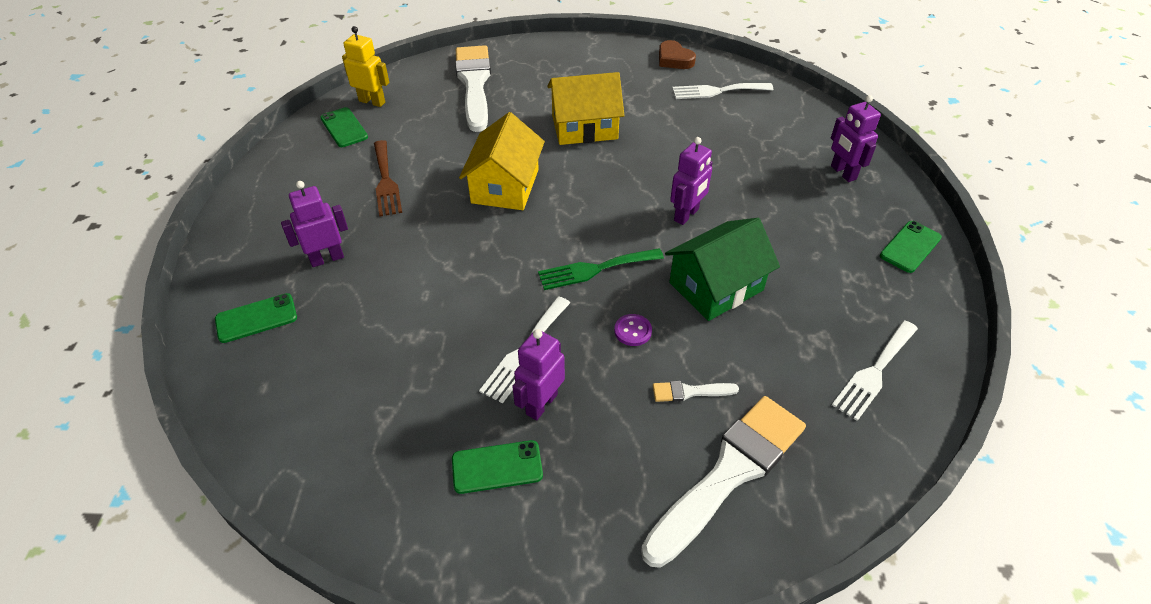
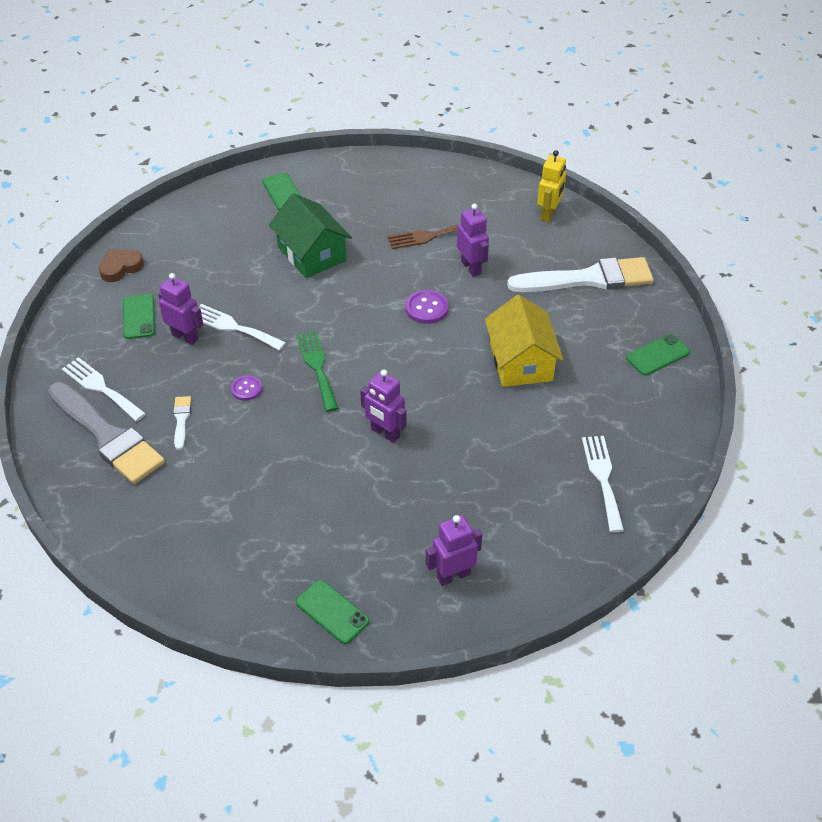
camera: 90 degrees right, 0 degrees up
purple robot [281,181,348,267] -> purple robot moved to [457,204,489,277]
green phone [320,107,368,147] -> green phone moved to [626,334,690,376]
yellow house [459,112,545,210] -> purple button [405,290,449,324]
white brush [641,396,806,568] -> grey brush [48,382,165,484]
brown heart [659,40,696,69] -> brown heart moved to [99,249,144,282]
green house [665,218,780,321] -> green house moved to [269,193,352,278]
white fork [832,320,918,421] -> white fork moved to [62,357,146,421]

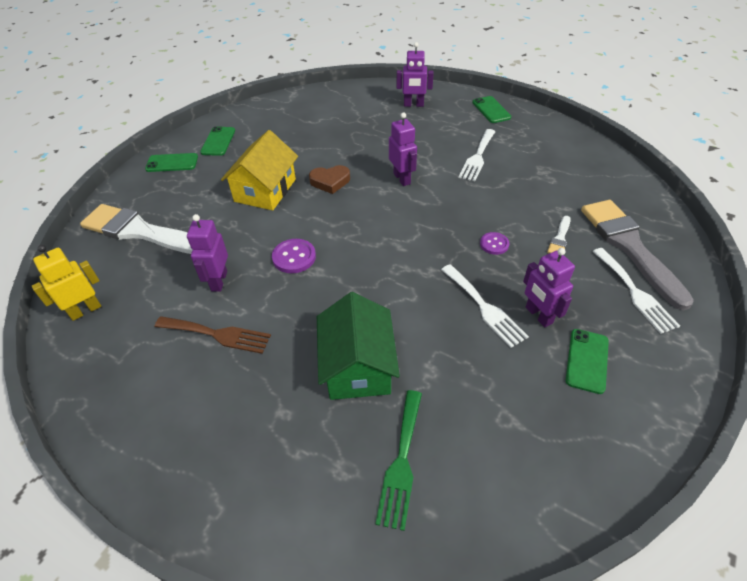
camera: 150 degrees left, 0 degrees up
brown heart [99,249,144,282] -> brown heart moved to [309,165,350,194]
green phone [262,173,301,210] -> green phone moved to [200,126,235,156]
green fork [296,331,339,412] -> green fork moved to [375,390,422,531]
white fork [582,436,624,532] -> white fork moved to [458,129,496,181]

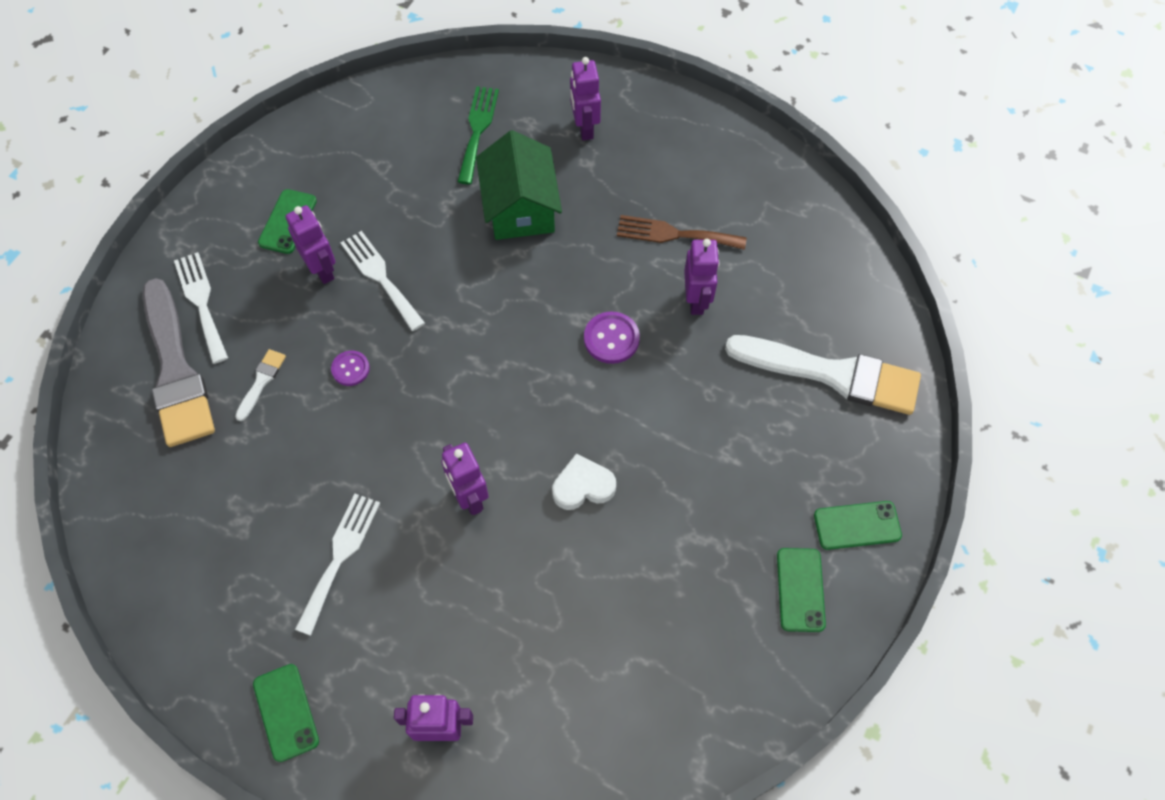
camera: 175 degrees right, 15 degrees up
yellow robot [32,245,101,321] -> none
yellow house [221,130,298,210] -> none
brown heart [309,165,350,194] -> white heart [552,454,616,510]
none -> purple robot [570,57,601,140]

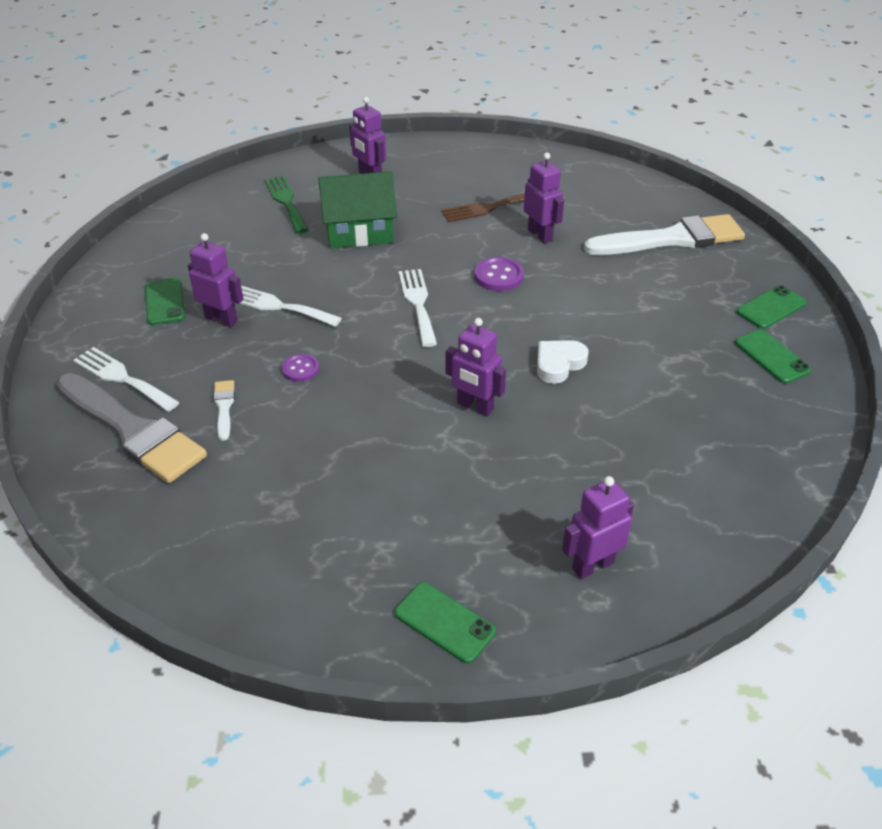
camera: 30 degrees left, 20 degrees down
white fork [295,494,380,636] -> white fork moved to [398,269,437,347]
green house [476,130,562,240] -> green house turned 60 degrees counterclockwise [318,171,397,248]

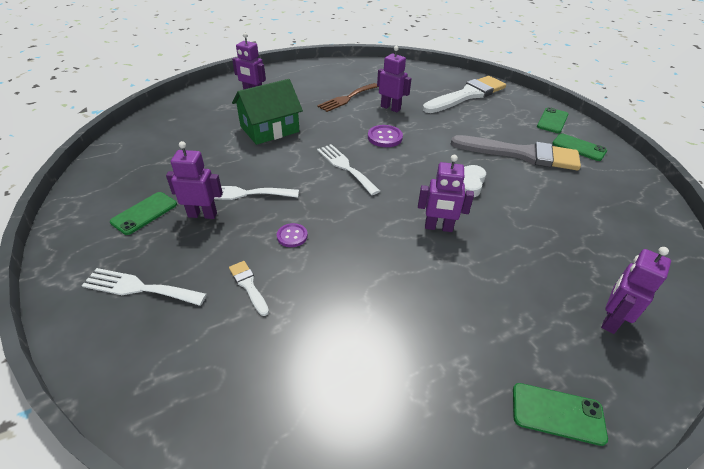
camera: 25 degrees left, 0 degrees up
grey brush [56,373,207,483] -> grey brush moved to [451,135,581,170]
green phone [145,278,185,325] -> green phone turned 75 degrees clockwise [110,192,177,235]
green fork [264,176,309,233] -> none

